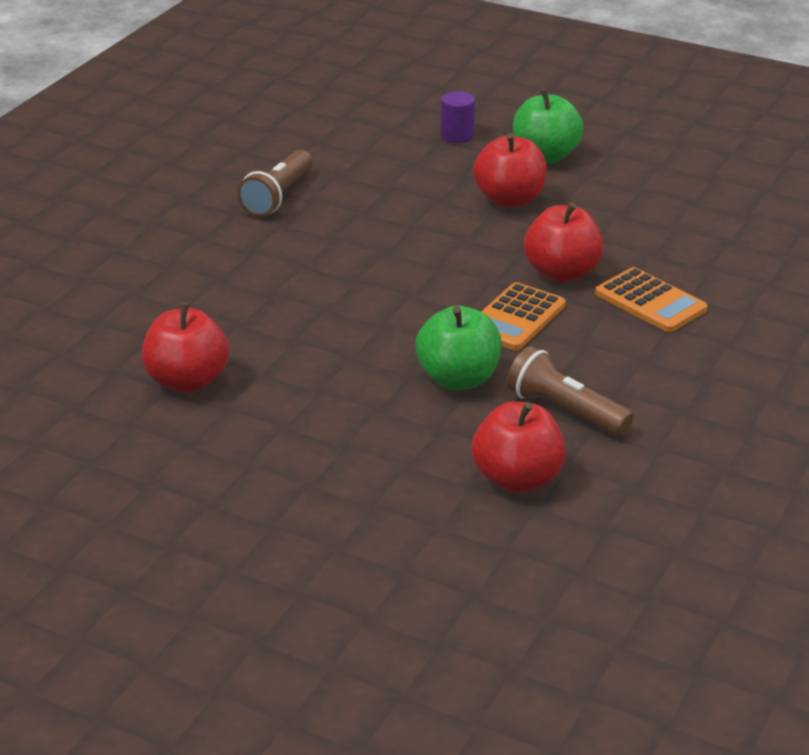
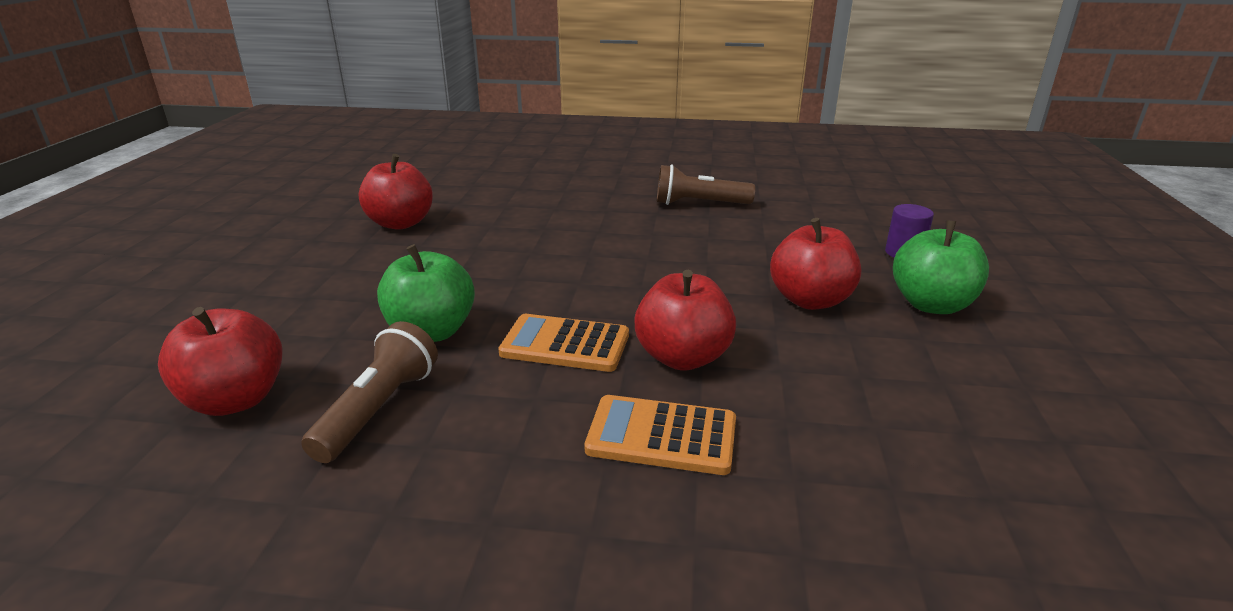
camera: 70 degrees right, 5 degrees down
orange calculator [595,267,707,332] -> orange calculator turned 75 degrees clockwise [585,395,736,475]

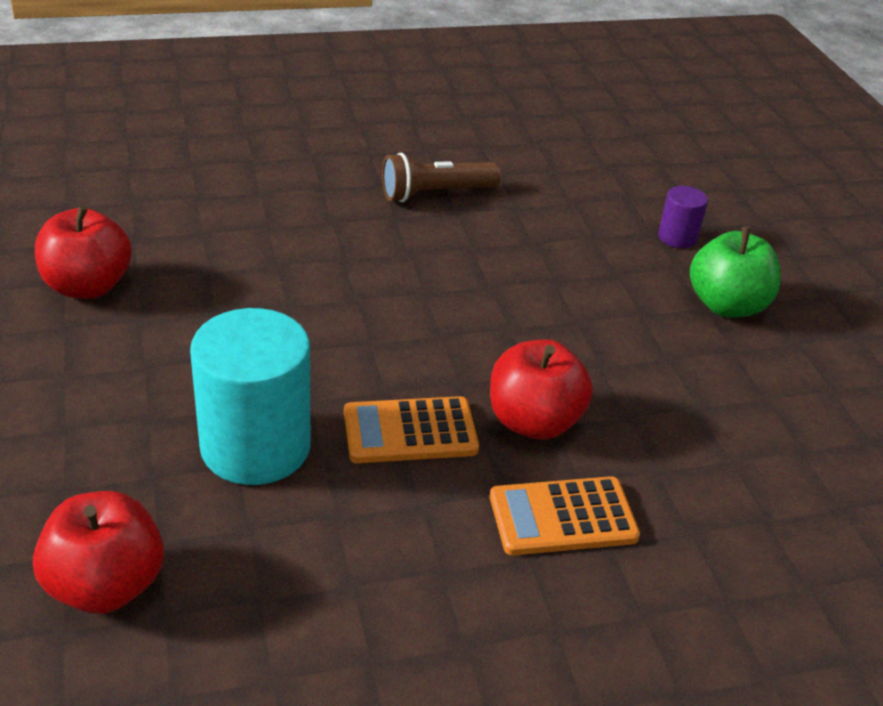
camera: 25 degrees left, 10 degrees up
brown flashlight [301,321,438,463] -> none
green apple [377,244,475,342] -> turquoise cylinder [190,308,311,485]
red apple [770,218,861,310] -> none

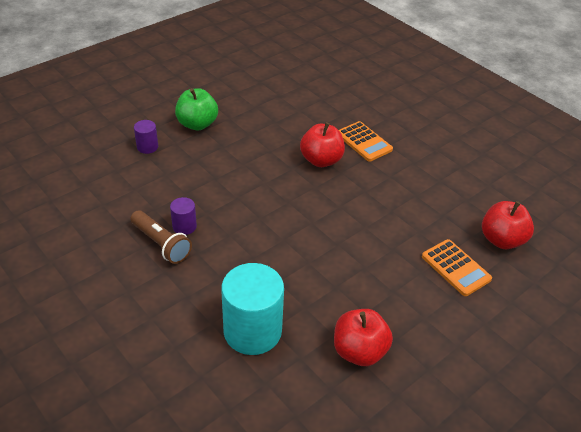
camera: 115 degrees left, 5 degrees up
turquoise cylinder [190,308,311,485] -> turquoise cylinder moved to [221,263,284,355]
orange calculator [344,396,479,463] -> orange calculator moved to [422,239,492,296]
none -> purple cylinder [170,197,197,235]

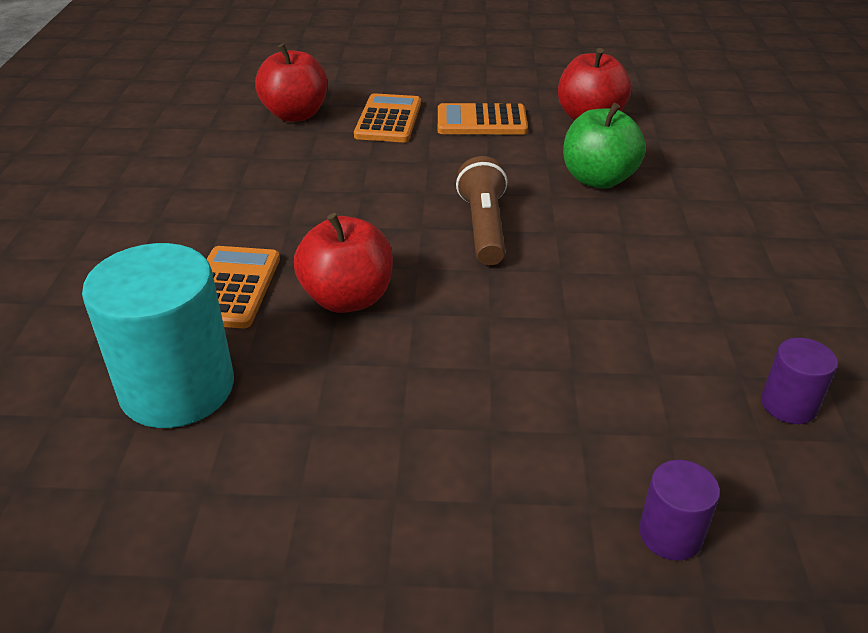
camera: 135 degrees left, 5 degrees down
brown flashlight [130,211,192,264] -> brown flashlight moved to [456,156,508,265]
purple cylinder [170,197,197,235] -> purple cylinder moved to [761,338,838,424]
green apple [175,88,218,130] -> green apple moved to [563,103,646,189]
turquoise cylinder [221,263,284,355] -> turquoise cylinder moved to [82,243,234,428]
none -> orange calculator [438,103,528,134]

